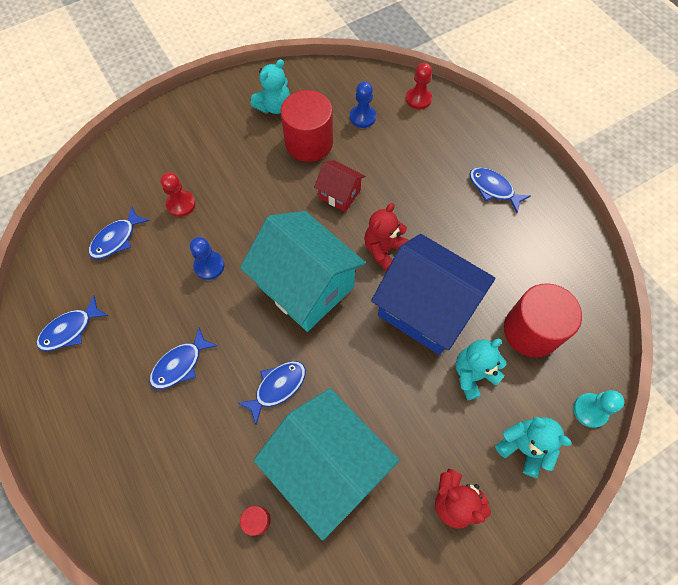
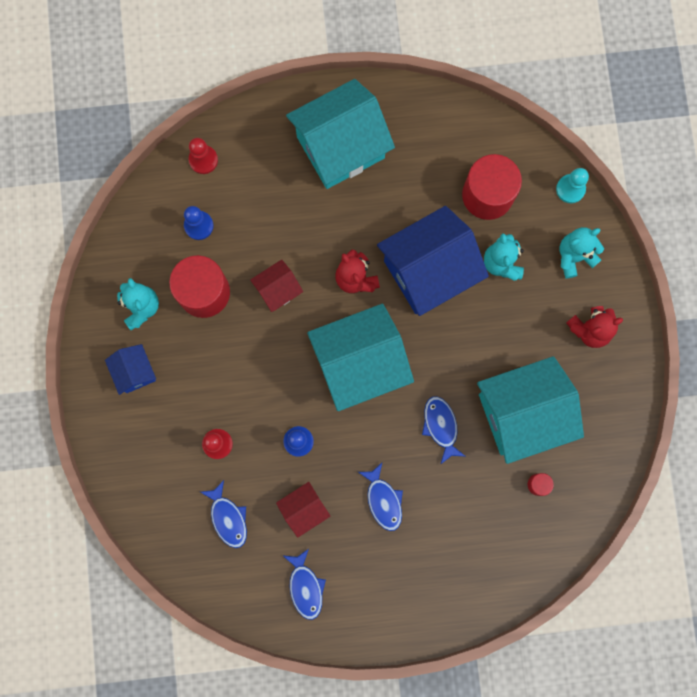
camera: 65 degrees left, 15 degrees up
blue fish [469,167,530,213] -> turquoise house [286,79,395,189]
none -> blue house [105,344,156,395]
none -> red house [276,482,331,537]

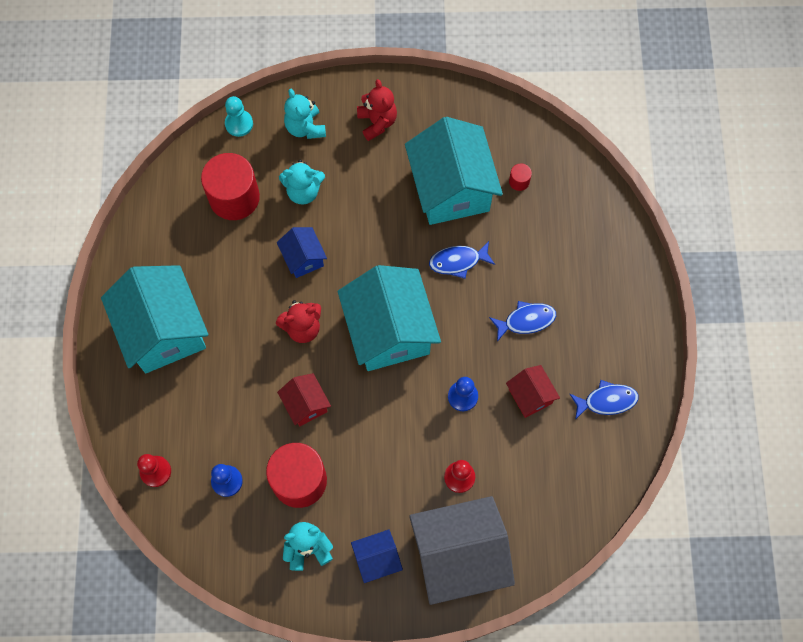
camera: 85 degrees left, 10 degrees down
blue fish [201,480,247,548] -> none
blue house [377,206,489,316] -> blue house [277,227,327,278], size x0.48
none -> grey house [409,496,515,605]

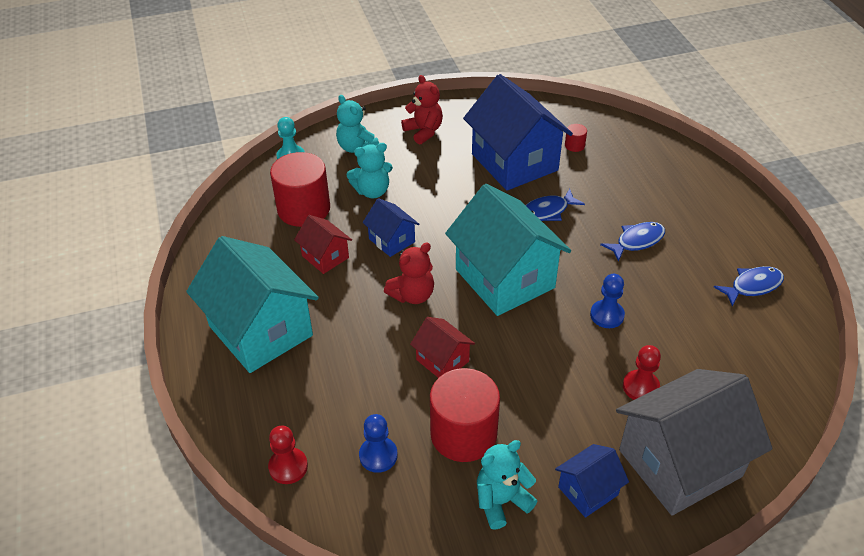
camera: 15 degrees left, 25 degrees down
turquoise house [405,117,503,225] -> blue house [463,74,573,191]
red house [506,365,560,418] -> red house moved to [294,215,352,274]

